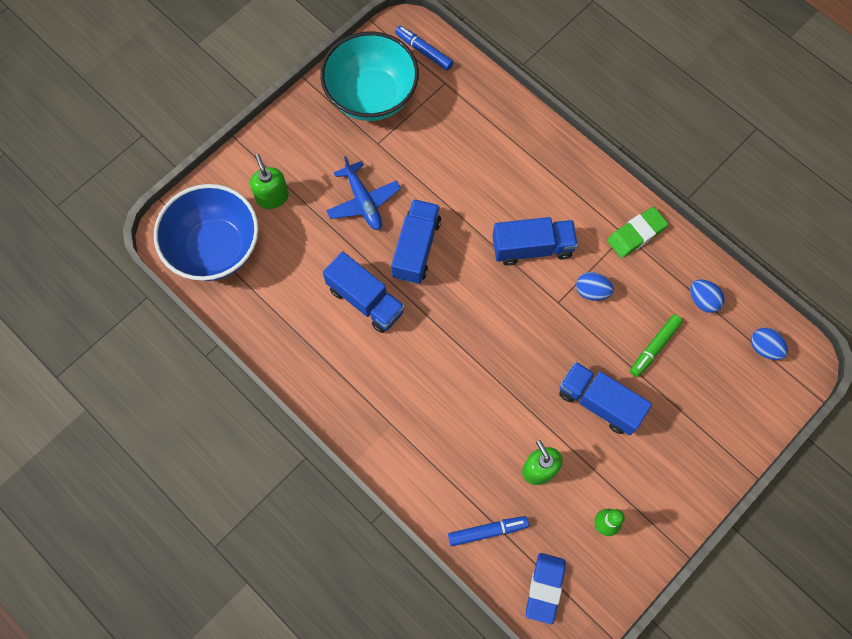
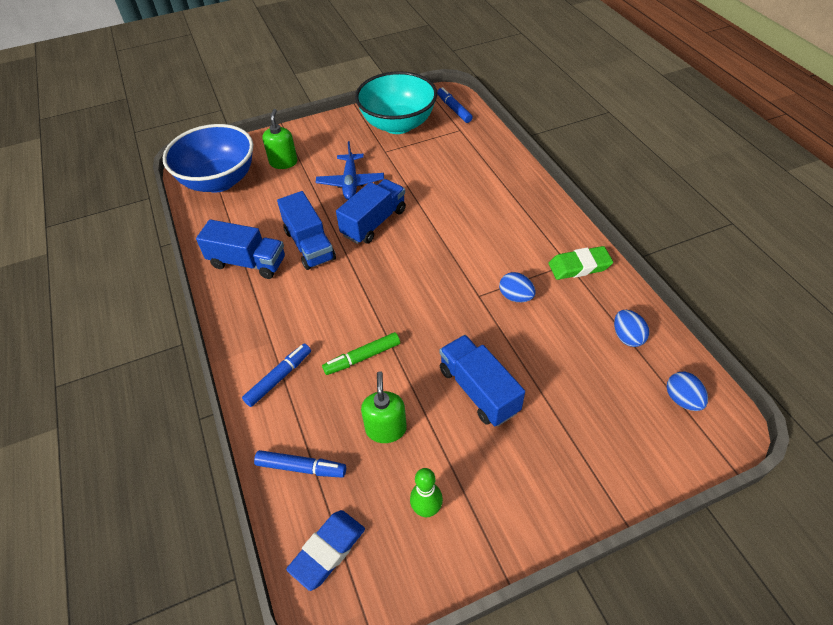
camera: 25 degrees right, 20 degrees down
blue truck [492,217,578,265] -> blue truck moved to [196,219,285,279]
green marker [630,315,683,377] -> green marker moved to [322,332,400,375]
none -> blue marker [242,343,311,407]

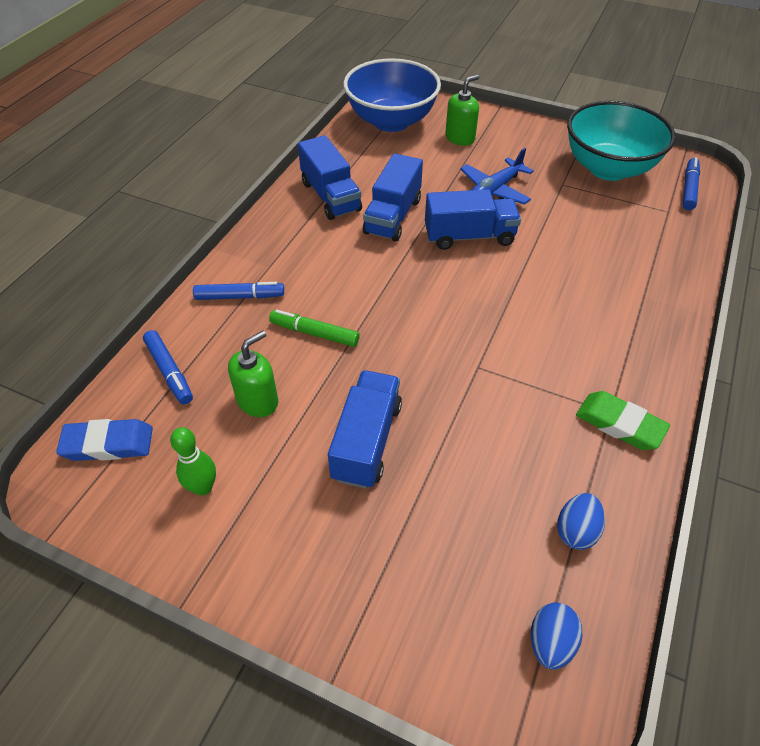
camera: 45 degrees right, 0 degrees up
blue egg [499,272,535,302] -> none

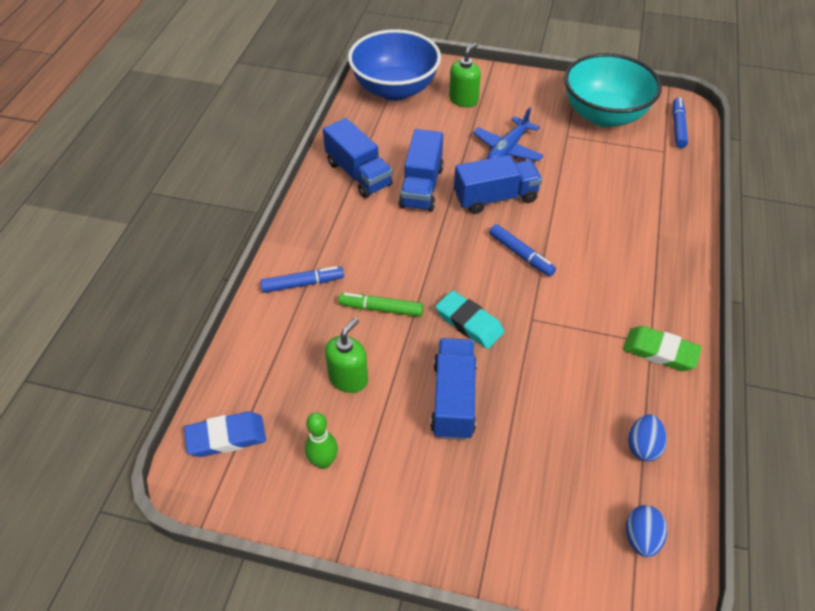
camera: 10 degrees left, 0 degrees up
blue marker [143,330,193,404] -> blue marker moved to [489,224,556,277]
none -> turquoise eraser [436,290,504,349]

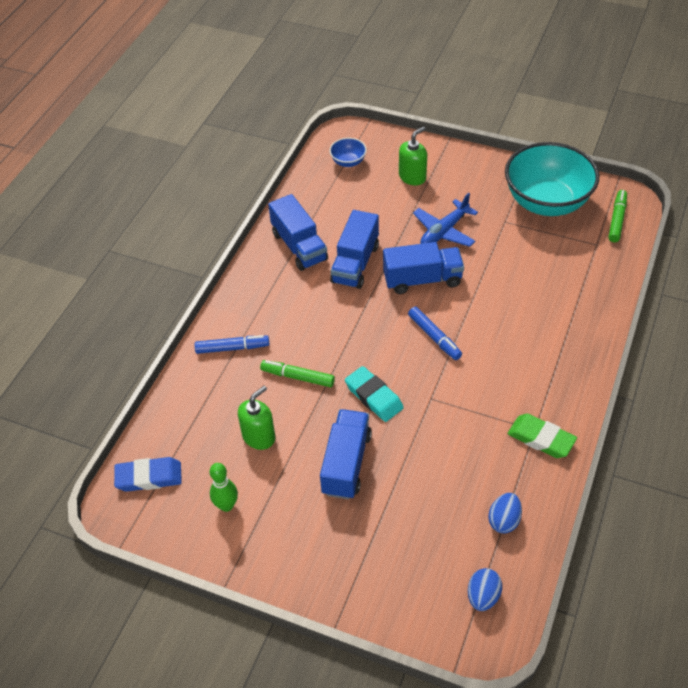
camera: 10 degrees right, 0 degrees up
blue bowl [348,29,441,101] -> blue bowl [329,138,367,167], size x0.43
blue marker [673,97,688,148] -> green marker [608,190,627,242]

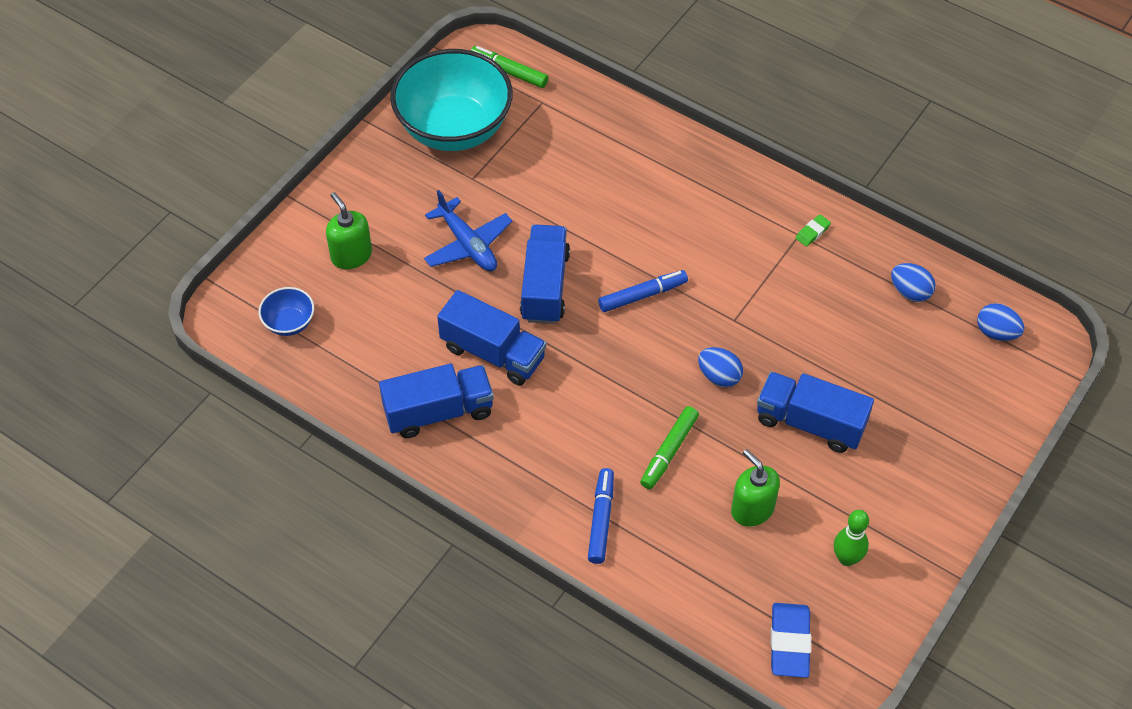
camera: 80 degrees left, 5 degrees up
turquoise eraser [345,366,404,422] -> blue egg [698,347,743,387]
green eraser [508,414,577,458] -> green eraser [796,215,831,247], size x0.51

